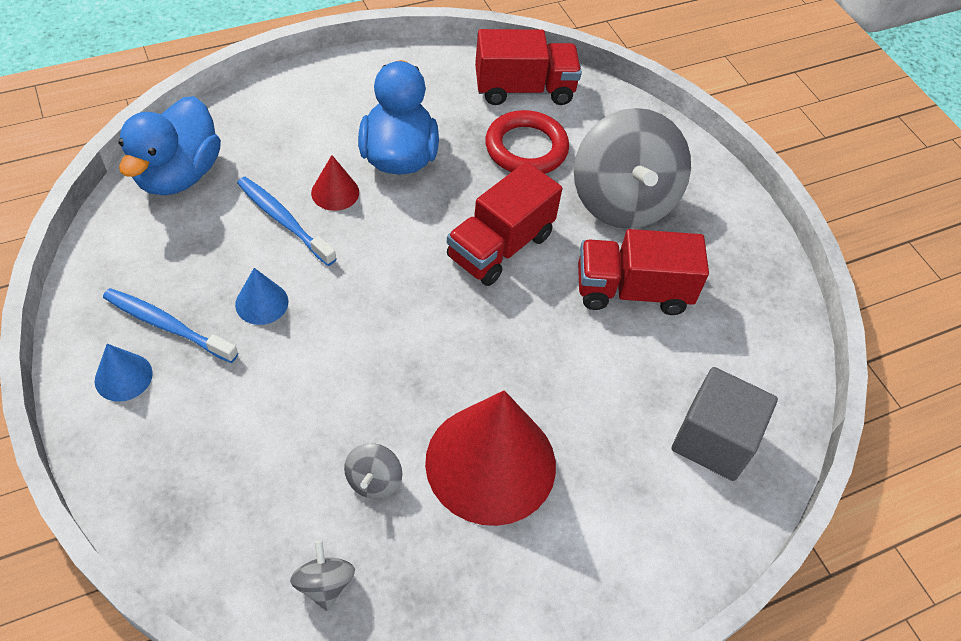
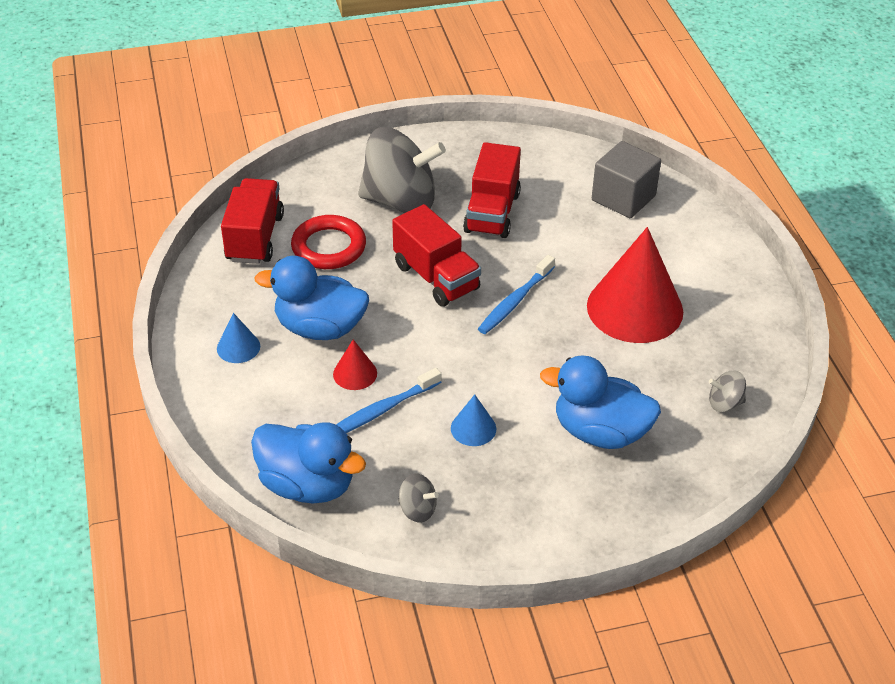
camera: 75 degrees left, 10 degrees down
blue cone [95,344,153,402] -> blue cone moved to [217,313,260,363]
blue toothbrush [103,288,238,363] -> blue toothbrush moved to [478,255,555,334]
grey spinning top [344,443,402,499] -> grey spinning top moved to [398,474,439,523]
none -> blue duck [540,355,661,449]

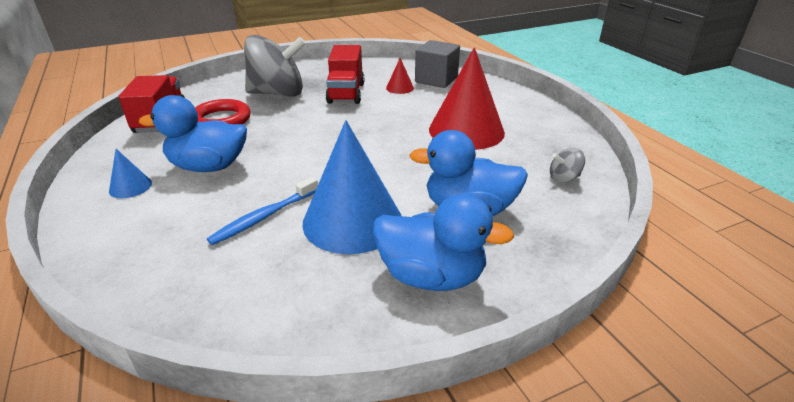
camera: 10 degrees left, 10 degrees down
blue duck [251,422,366,504] -> blue duck moved to [373,193,514,291]
red cone [333,340,377,390] -> red cone moved to [386,58,414,94]
red truck [392,204,481,307] -> none
grey spinning top [398,474,439,523] -> none
blue cone [451,394,496,446] -> blue cone [302,120,401,254], size x2.29
blue toothbrush [478,255,555,334] -> none

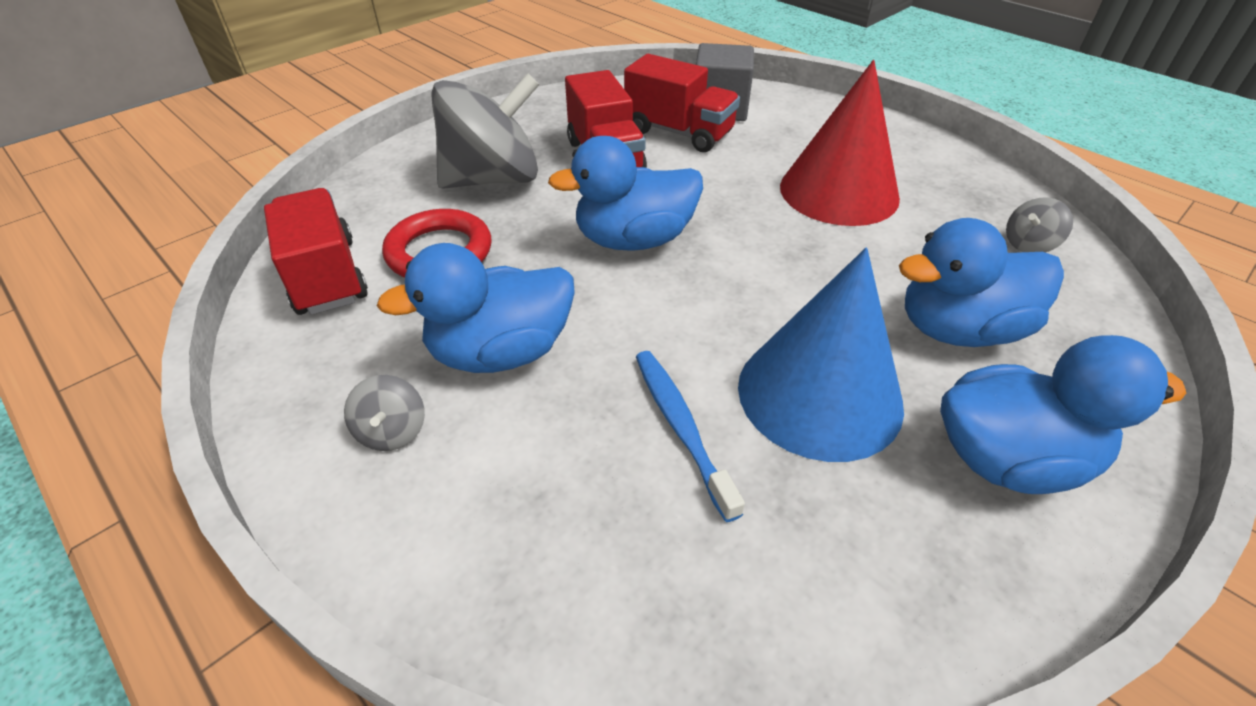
camera: 20 degrees left, 10 degrees up
blue cone [109,149,152,198] -> grey spinning top [344,375,425,451]
blue toothbrush [207,177,318,245] -> blue toothbrush turned 135 degrees clockwise [636,351,745,522]
red cone [386,58,414,94] -> red truck [624,54,740,152]
none -> blue duck [548,136,703,251]

